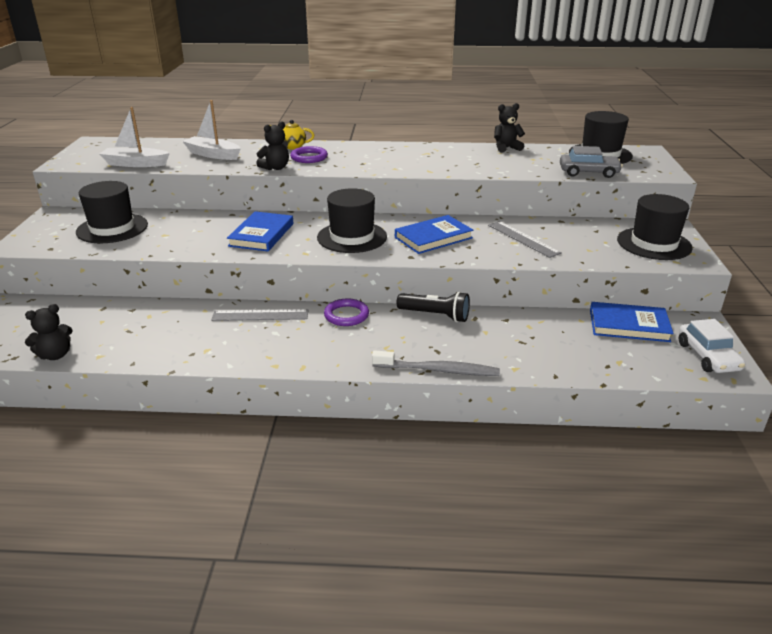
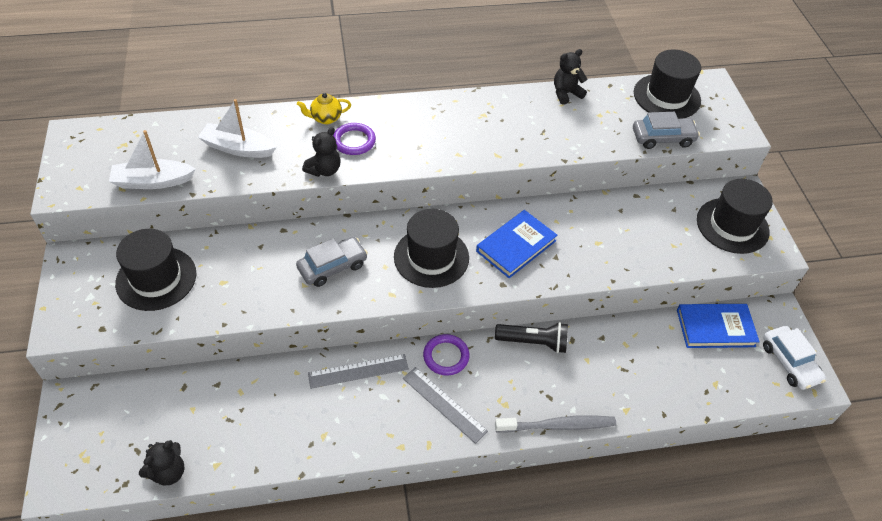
camera: 15 degrees left, 20 degrees up
blue book [227,211,293,251] -> grey car [296,237,368,287]
grey ruler [488,221,562,258] -> grey ruler moved to [403,367,488,444]

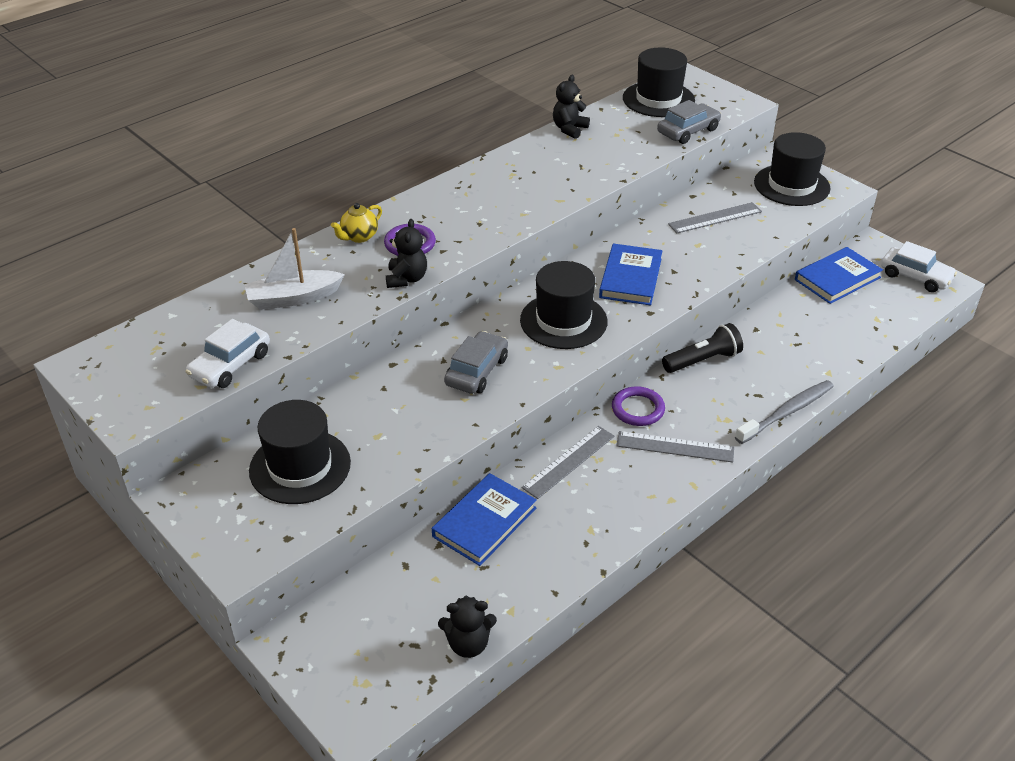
camera: 30 degrees left, 10 degrees down
white boat [109,130,196,189] -> white car [185,319,270,388]
black teddy bear [139,440,185,486] -> black teddy bear turned 75 degrees clockwise [438,595,497,658]
none -> blue book [432,473,537,566]
none -> grey ruler [668,202,762,233]

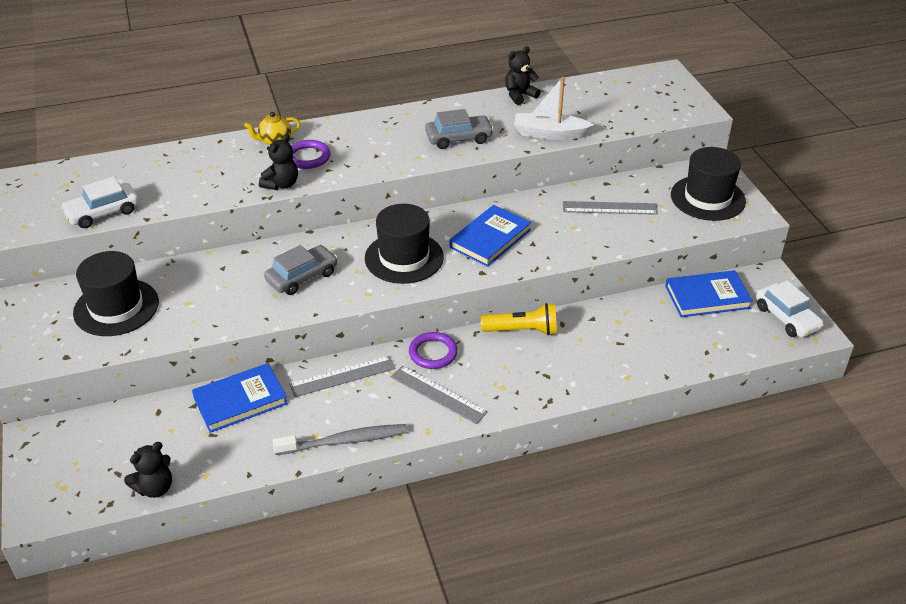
camera: 25 degrees right, 0 degrees up
white boat [244,228,345,310] -> white boat moved to [514,77,594,140]
black teddy bear [438,595,497,658] -> black teddy bear turned 60 degrees counterclockwise [124,442,172,498]
black hat [623,47,695,117] -> none
grey car [657,100,721,144] -> grey car moved to [425,109,494,149]
black flashlight [662,323,743,373] -> yellow flashlight [481,303,557,335]
grey toothbrush [735,380,834,444] -> grey toothbrush moved to [273,424,407,455]

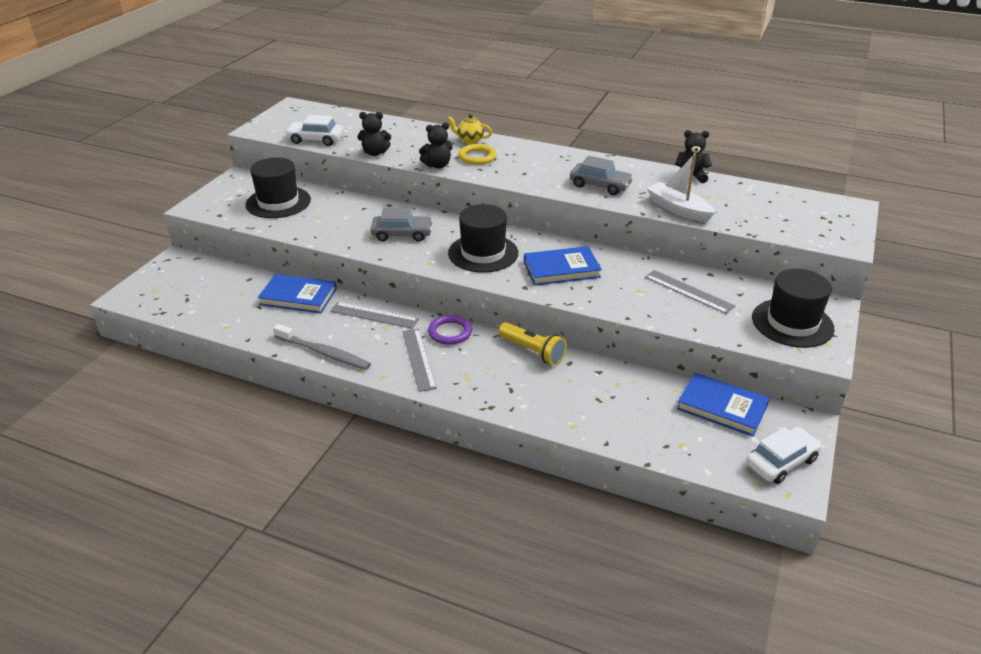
camera: 40 degrees right, 5 degrees down
black teddy bear [124,442,172,498] -> black teddy bear moved to [357,112,391,156]
purple ring [291,140,331,169] -> yellow ring [458,144,497,165]
white car [756,280,824,337] -> white car turned 135 degrees counterclockwise [746,427,822,484]

